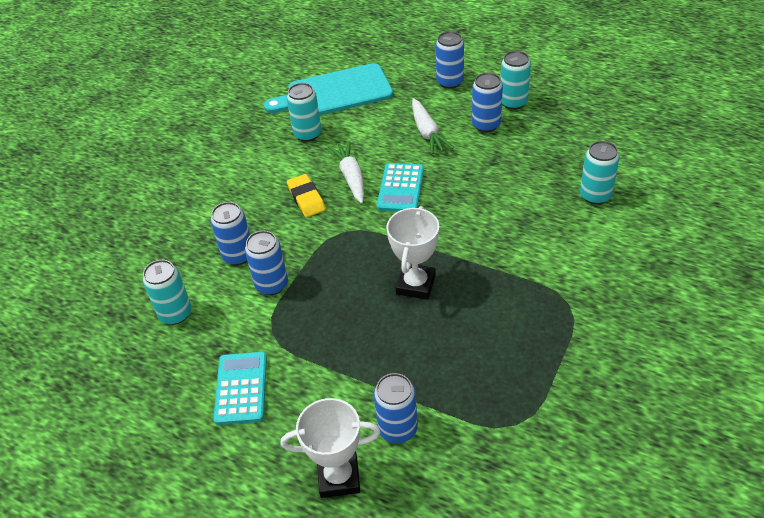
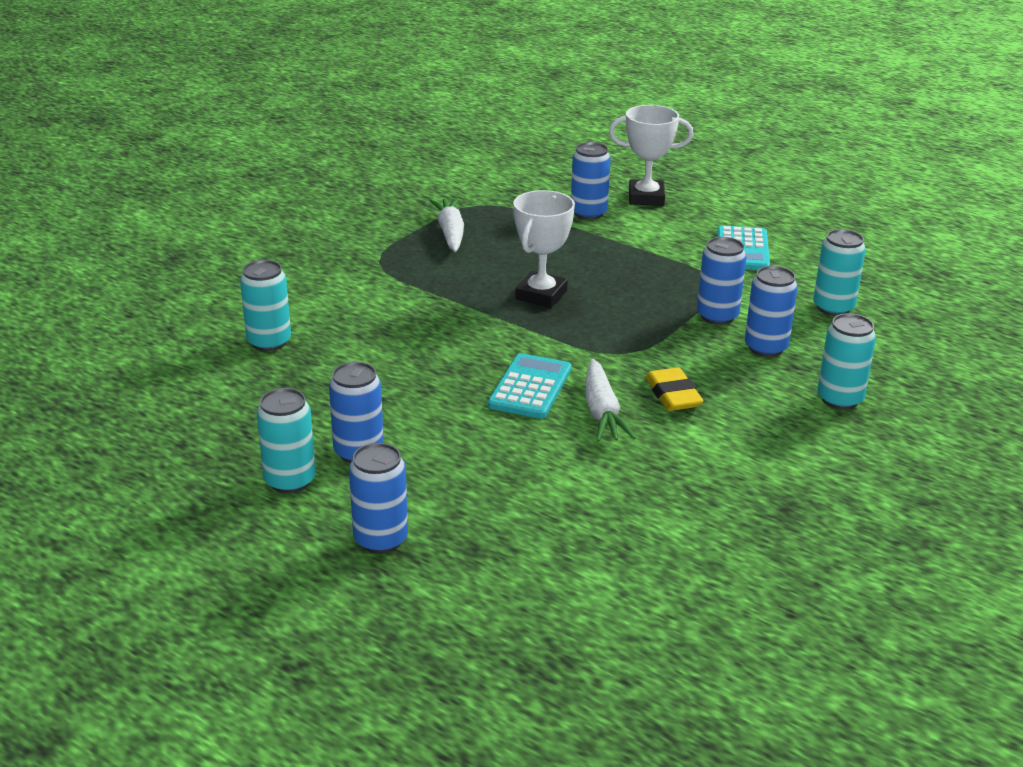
camera: 175 degrees left, 15 degrees down
turquoise cutting board [264,63,393,115] -> none
turquoise can [287,83,322,142] -> turquoise can moved to [817,313,876,410]
white carrot [412,98,454,155] -> white carrot moved to [429,198,464,252]

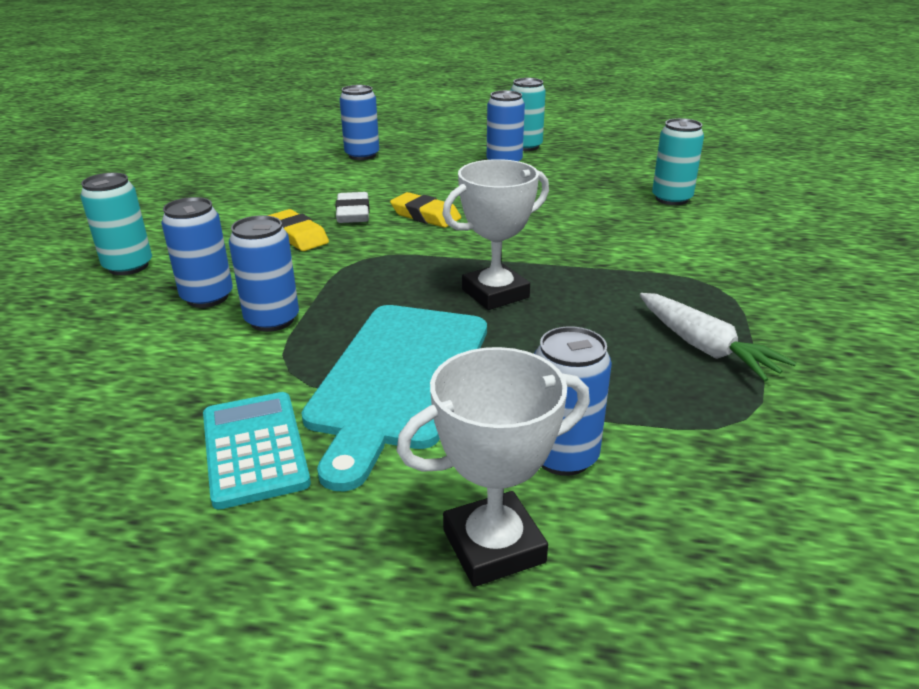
camera: 155 degrees right, 0 degrees up
blue can [349,443,408,554] -> blue can moved to [340,85,379,160]
turquoise calculator [488,353,571,419] -> yellow eraser [390,192,461,228]
white trophy [513,190,575,308] -> white trophy turned 60 degrees clockwise [442,159,549,310]
white carrot [586,359,636,442] -> white eraser [335,192,370,223]
turquoise can [813,229,866,316] -> none
none -> turquoise cutting board [301,305,487,491]

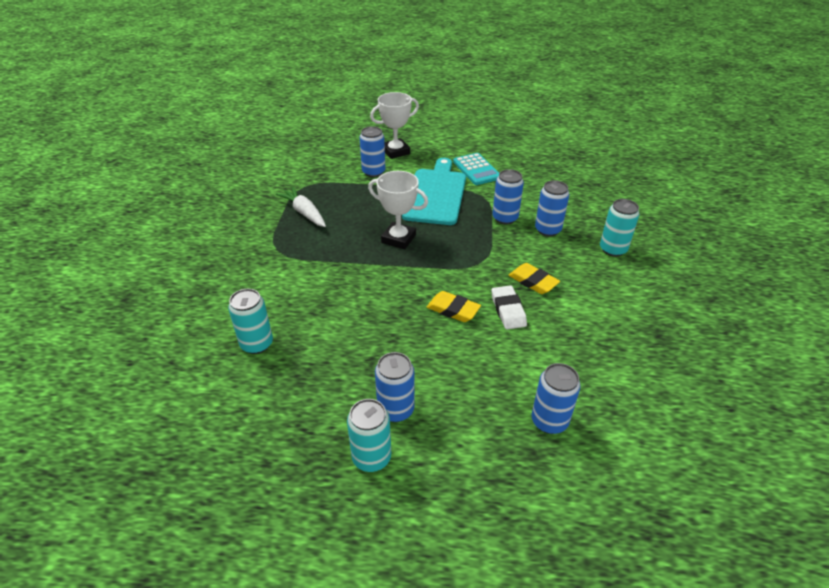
camera: 175 degrees right, 10 degrees up
white trophy [442,159,549,310] -> white trophy turned 60 degrees clockwise [368,171,428,250]

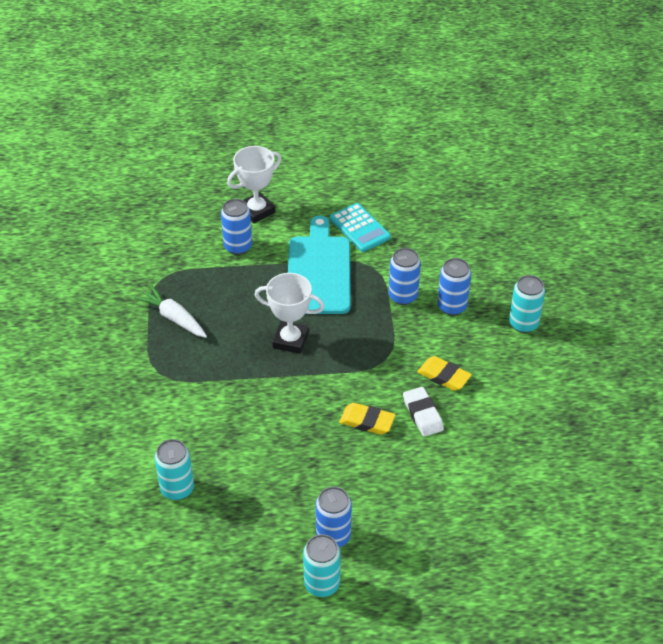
camera: 10 degrees left, 5 degrees up
blue can [532,363,581,434] -> none

